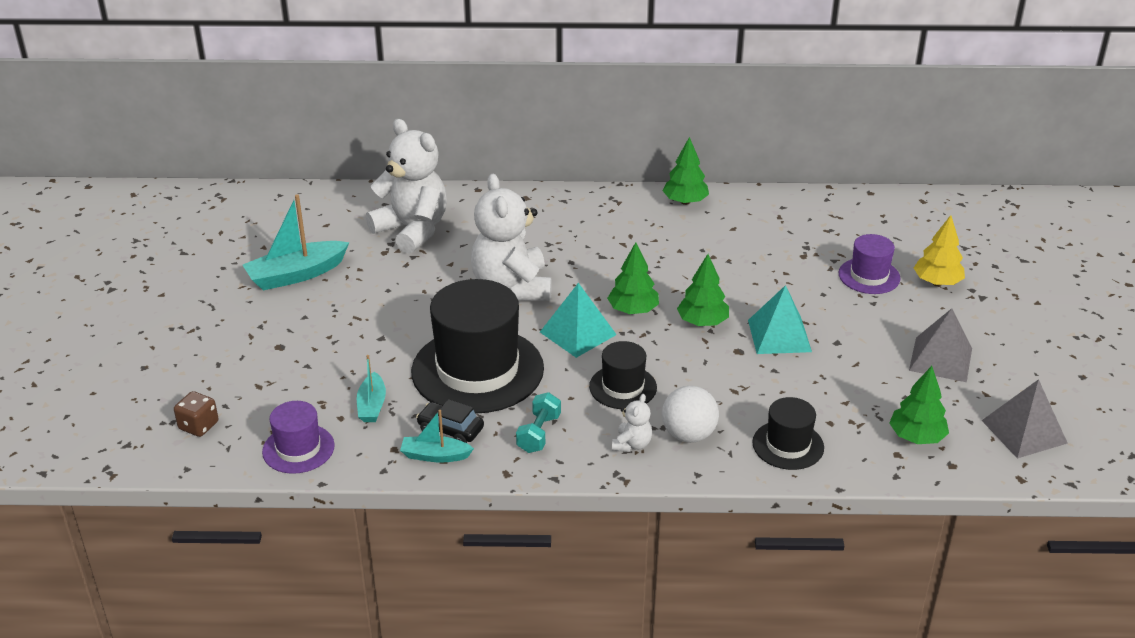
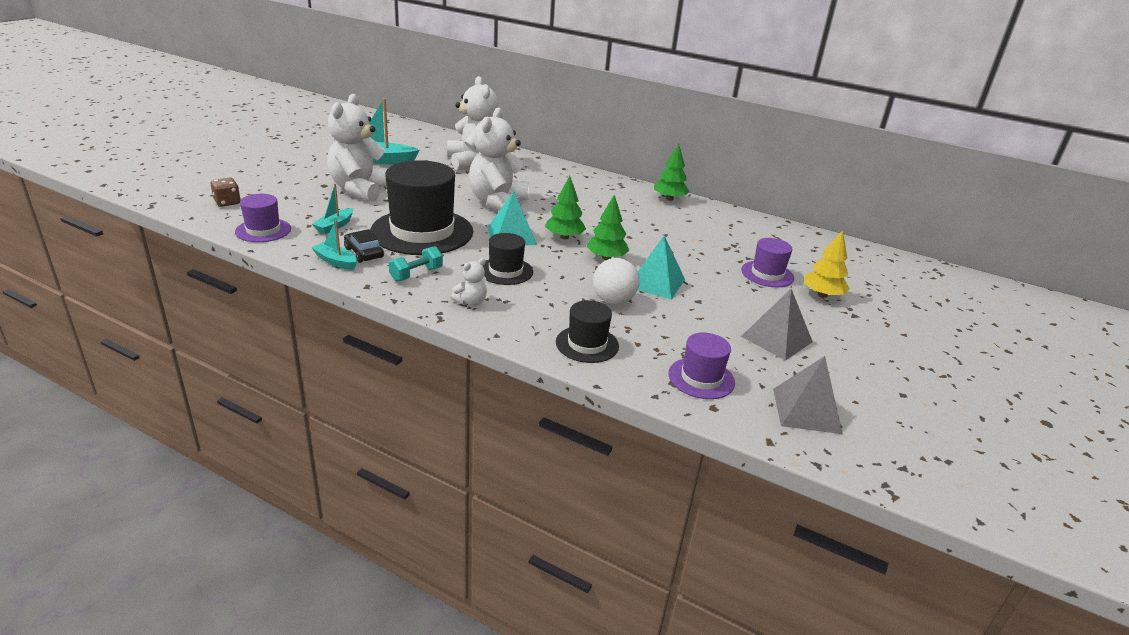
camera: 25 degrees right, 5 degrees down
white ball [662,386,719,443] -> white ball moved to [593,258,640,305]
green tree [889,366,949,444] -> purple hat [668,332,735,399]
none -> white teddy bear [327,94,388,202]

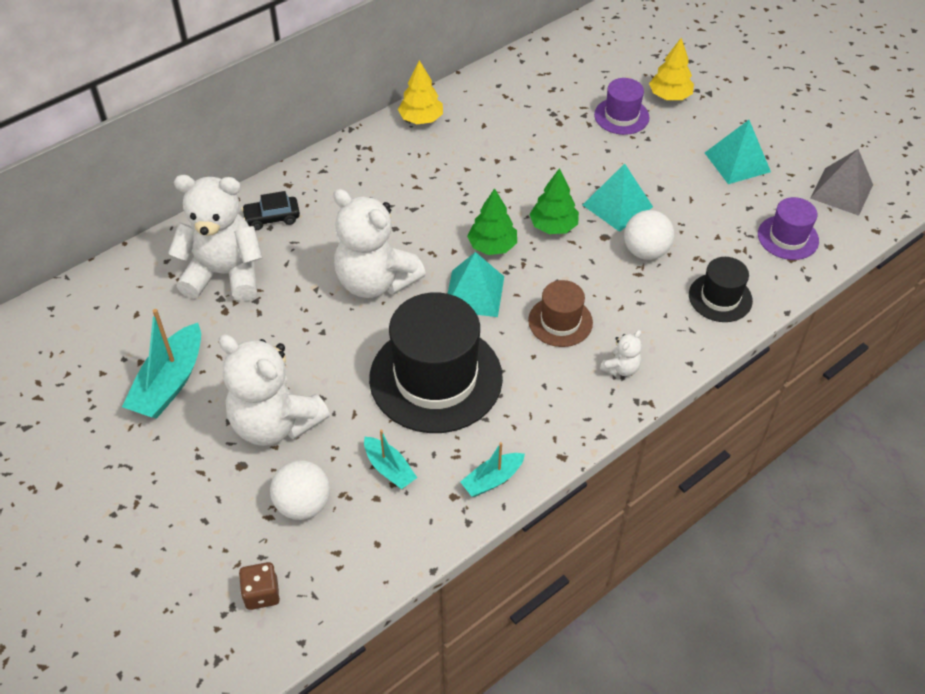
camera: 65 degrees left, 20 degrees up
purple hat [235,194,291,242] -> none
black car [344,229,384,263] -> black car moved to [242,191,300,230]
turquoise dumbbell [389,246,443,282] -> none
white teddy bear [451,258,487,306] -> white teddy bear turned 60 degrees clockwise [600,330,642,376]
black hat [483,233,533,285] -> brown hat [528,280,593,347]
green tree [654,144,689,201] -> yellow tree [398,60,443,124]
grey pyramid [741,289,813,360] -> turquoise pyramid [705,120,771,184]
none -> white ball [270,460,330,520]

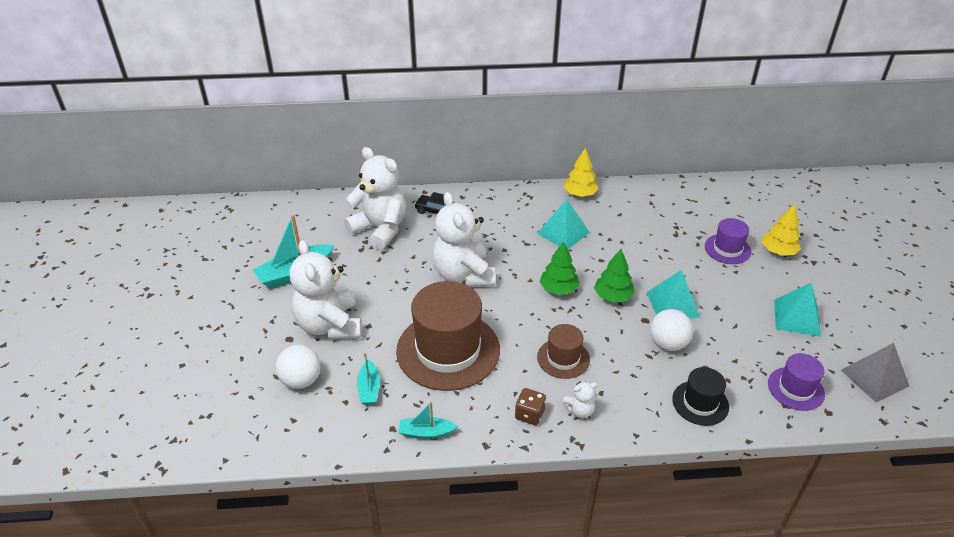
camera: 35 degrees right, 10 degrees down
brown dice [239,562,280,610] -> brown dice moved to [515,388,546,425]
black hat [369,292,503,433] -> brown hat [396,281,500,391]
turquoise pyramid [447,252,504,317] -> turquoise pyramid moved to [537,199,590,249]

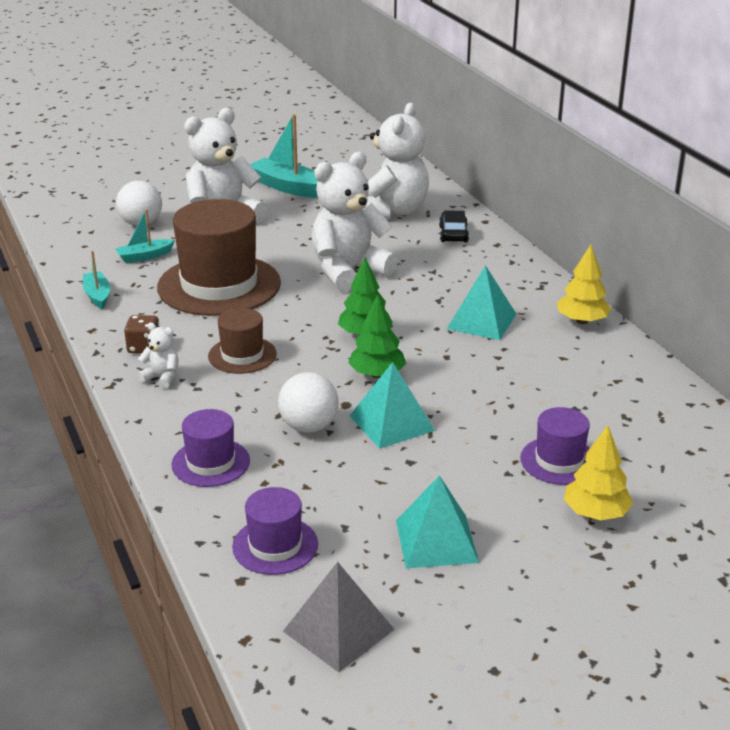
camera: 70 degrees right, 10 degrees down
white teddy bear [563,382,597,419] -> white teddy bear turned 150 degrees clockwise [137,323,179,389]
black hat [672,367,729,426] -> purple hat [171,409,250,487]

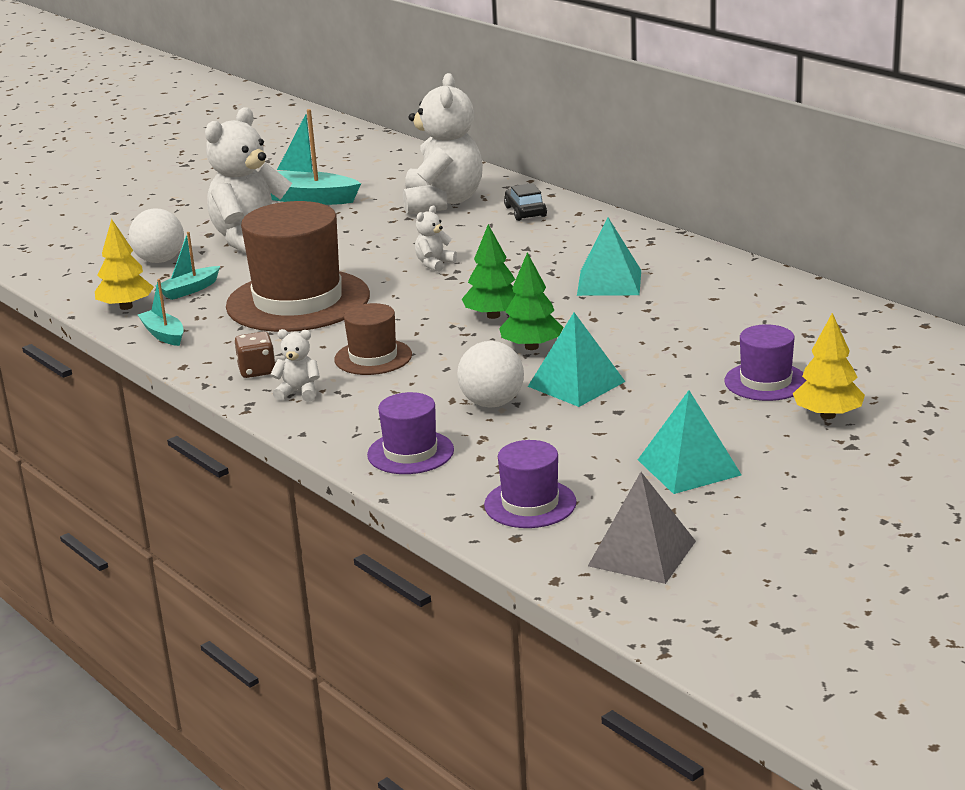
camera: 15 degrees left, 5 degrees down
white teddy bear [312,152,398,292] -> white teddy bear [415,205,457,272], size x0.43
yellow tree [557,245,611,324] -> yellow tree moved to [95,219,154,310]

